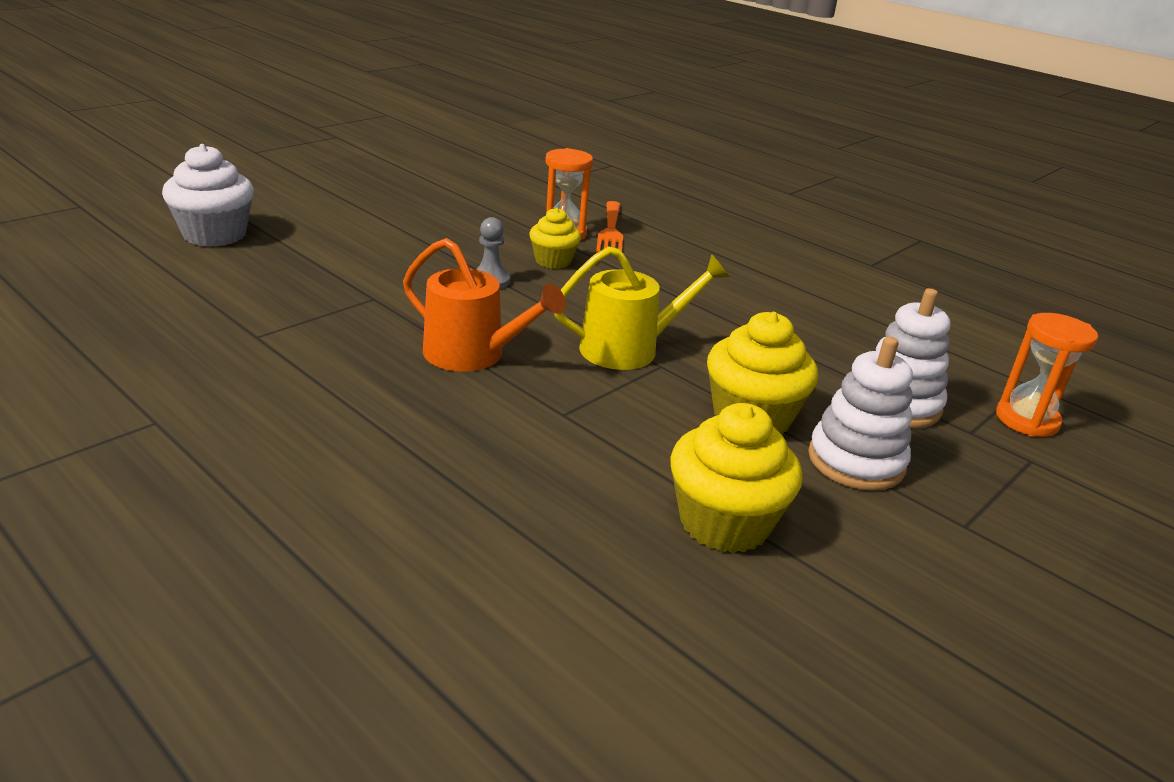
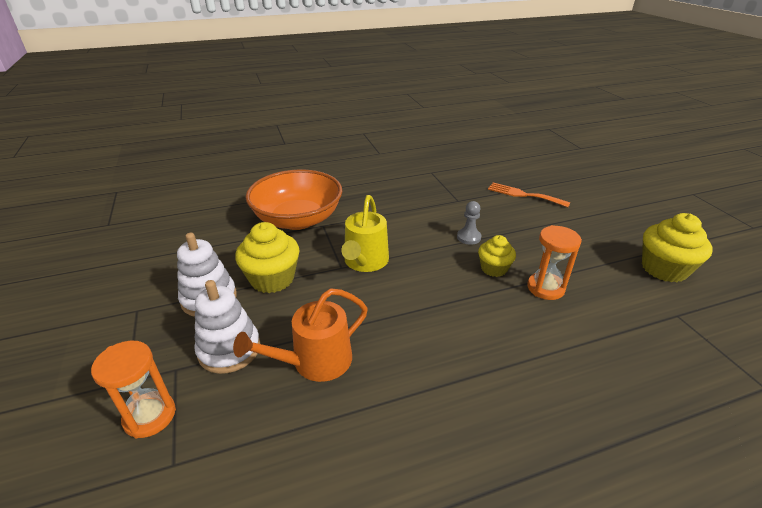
camera: 120 degrees right, 5 degrees up
white cupcake [162,144,254,247] -> none
orange watering can [403,238,566,372] -> orange watering can moved to [233,289,368,382]
orange fork [596,201,623,253] -> orange fork moved to [488,183,571,207]
yellow cupcake [670,403,803,553] -> yellow cupcake moved to [642,213,712,282]
none -> orange bowl [245,169,342,230]

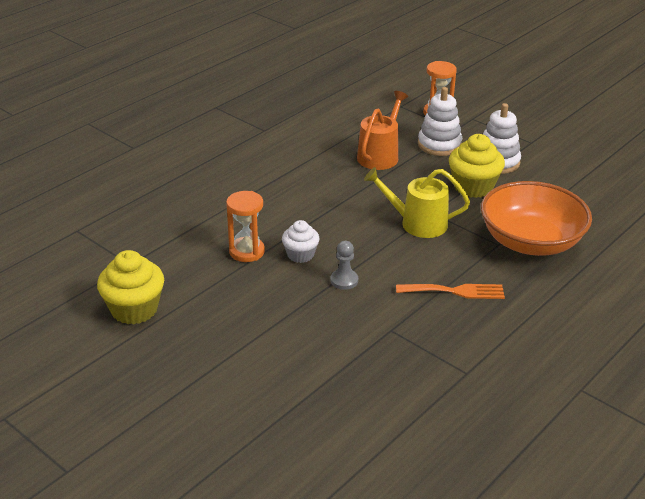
camera: 150 degrees right, 0 degrees up
yellow watering can [341,195,389,272] -> yellow watering can turned 60 degrees counterclockwise [364,167,470,238]
yellow cupcake [478,235,516,277] -> white cupcake [282,220,320,263]
orange fork [488,183,571,207] -> orange fork moved to [396,284,505,299]

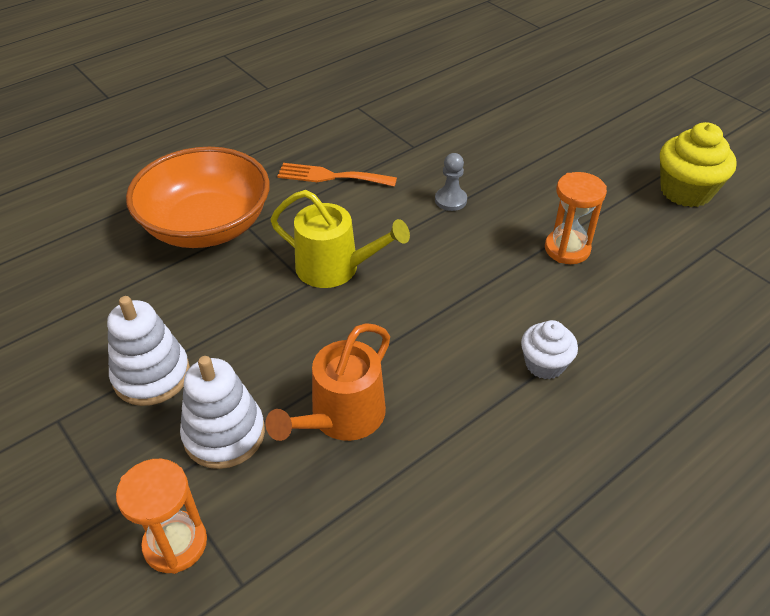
camera: 170 degrees left, 10 degrees up
white cupcake [282,220,320,263] -> white cupcake moved to [521,320,578,379]
yellow cupcake [449,134,505,198] -> none

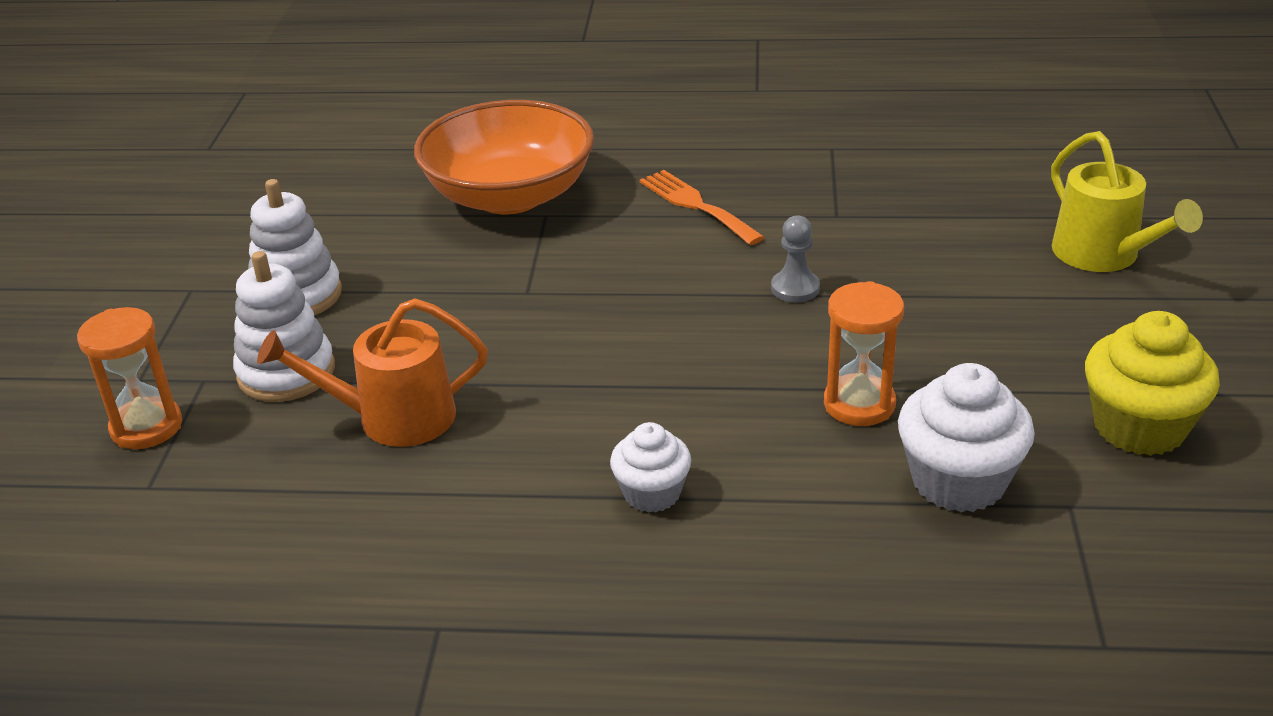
camera: 45 degrees right, 10 degrees down
yellow watering can [270,190,410,288] -> yellow watering can moved to [1051,131,1203,272]
none -> white cupcake [898,363,1035,512]

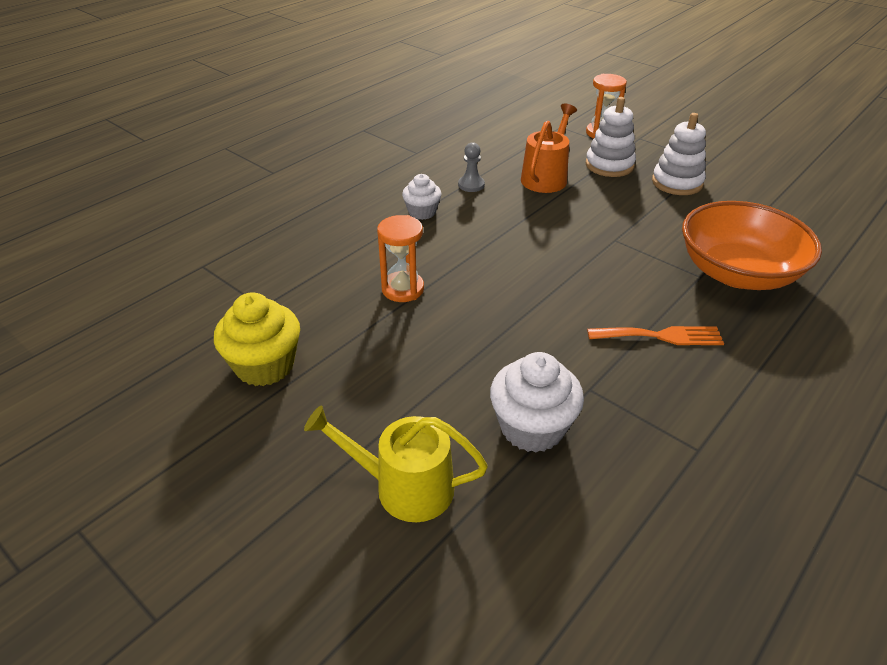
camera: 125 degrees right, 5 degrees up
grey pawn [771,215,820,303] -> grey pawn moved to [458,142,485,192]
white cupcake [898,363,1035,512] -> white cupcake moved to [490,352,584,452]

